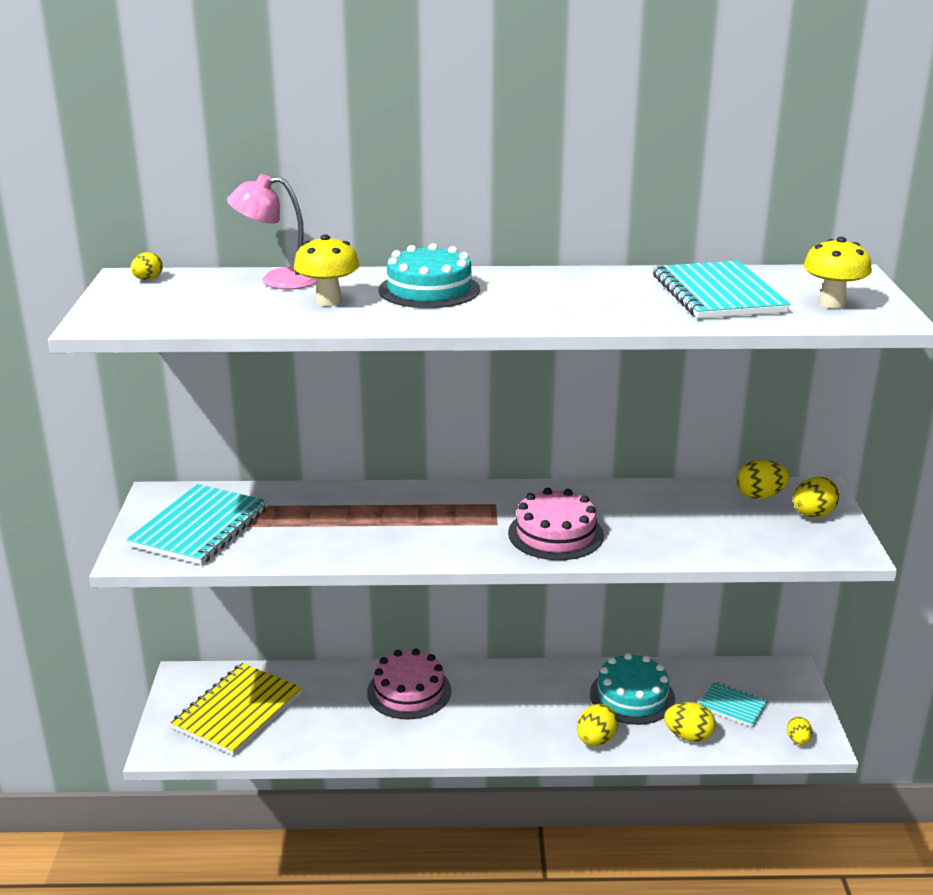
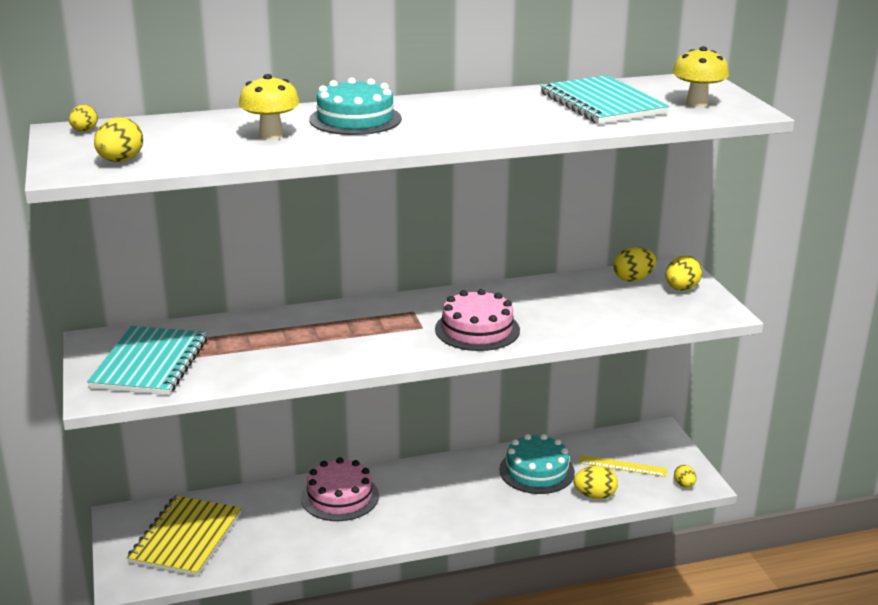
camera: 15 degrees left, 0 degrees up
pink lamp [227,174,317,290] -> none
yellow egg [577,704,618,746] -> yellow egg moved to [94,117,143,162]
turquoise notebook [699,682,768,727] -> yellow ruler [579,455,667,477]

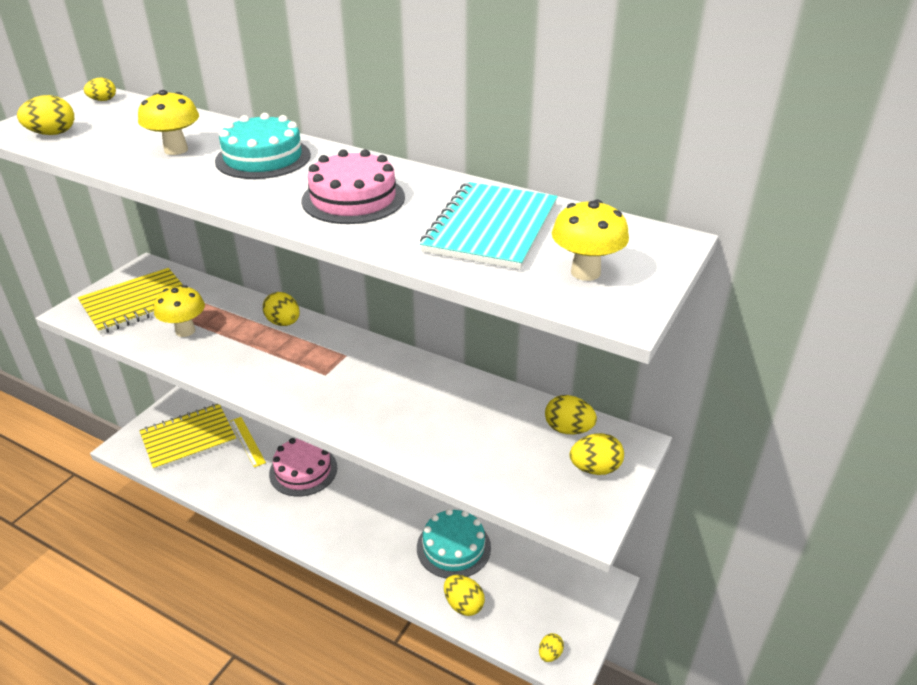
camera: 45 degrees right, 10 degrees up
turquoise notebook [87,326,208,395] -> yellow notebook [78,268,183,334]
pink cake [435,289,520,351] -> pink cake moved to [301,149,405,224]
yellow ruler [579,455,667,477] -> yellow ruler moved to [230,417,266,467]
none -> yellow mushroom [154,285,205,337]
none -> yellow egg [263,292,300,326]

